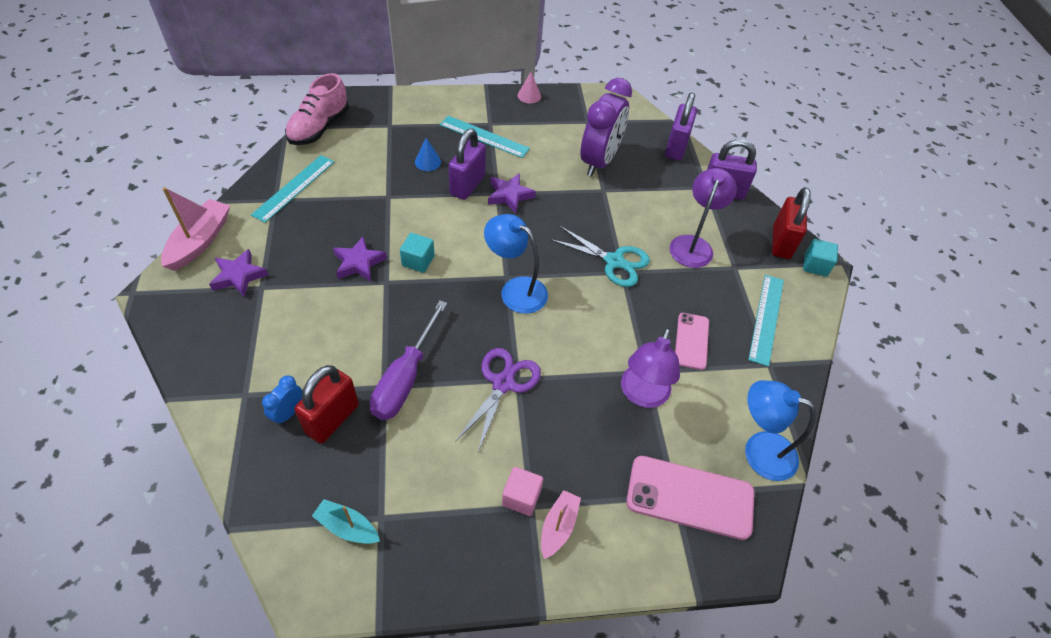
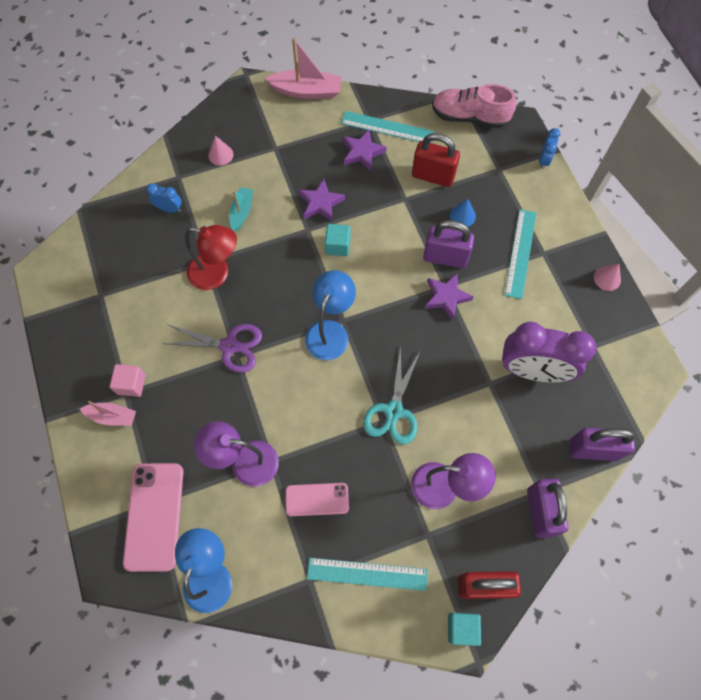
camera: 80 degrees right, 15 degrees up
purple star [209,249,268,297] -> purple star moved to [343,130,387,171]
red padlock [295,365,359,444] -> red padlock moved to [412,133,460,187]
turquoise boat [312,499,380,544] -> turquoise boat moved to [229,187,253,231]
purple screwdriver [370,300,447,420] -> red lamp [185,225,237,290]
none -> pink cone [208,136,233,166]
none -> blue clock [539,128,560,169]

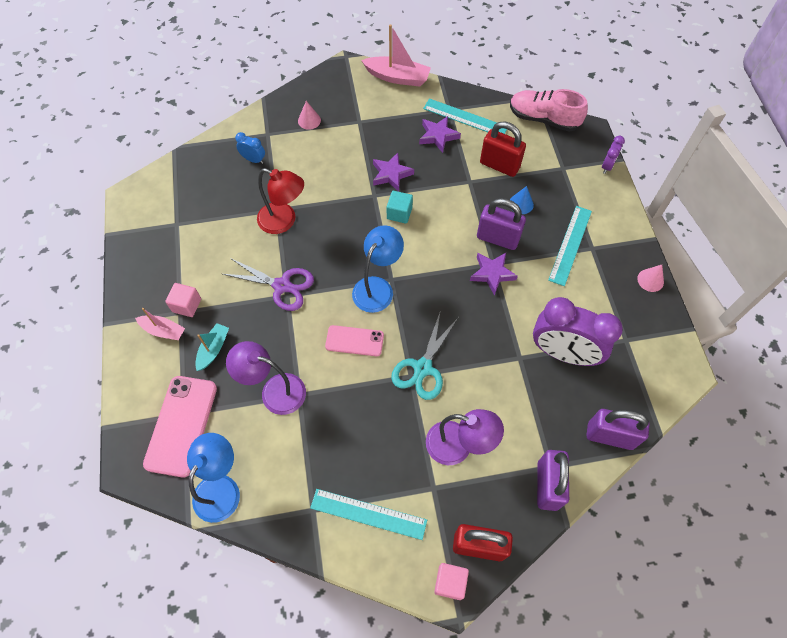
camera: 10 degrees right, 5 degrees down
turquoise boat [229,187,253,231] -> turquoise boat moved to [195,323,229,371]
pink phone [285,483,349,516] -> pink phone moved to [325,325,384,356]
turquoise cube [448,613,481,646] -> pink cube [434,563,469,600]
blue clock [539,128,560,169] -> purple clock [602,136,625,174]

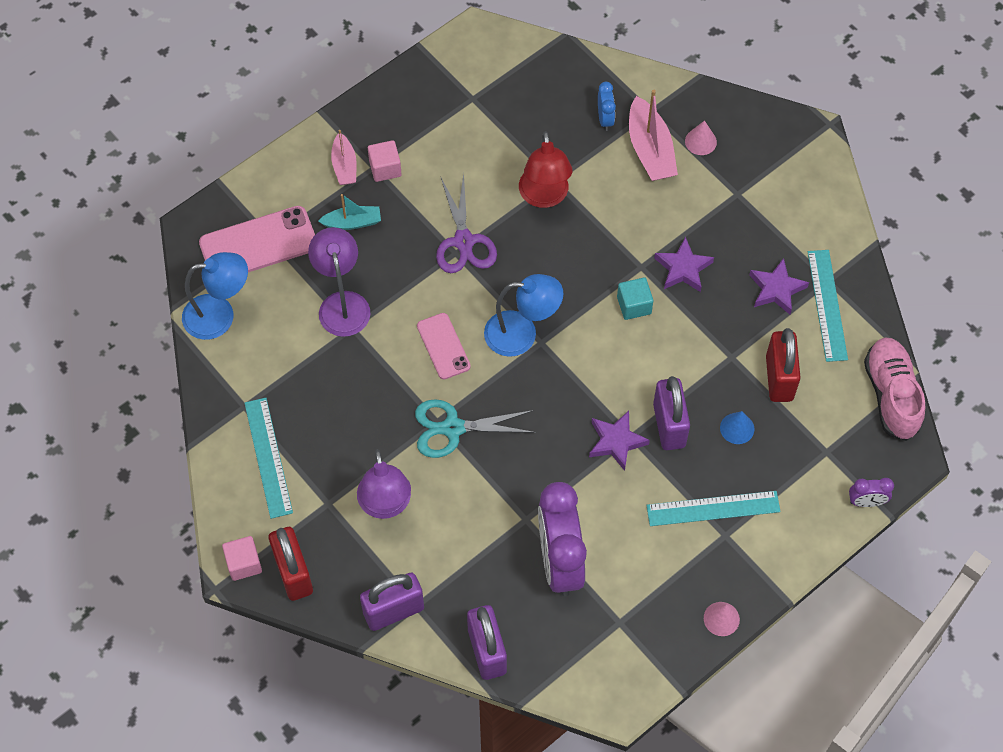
camera: 60 degrees right, 0 degrees up
pink boat [361,24,431,86] -> pink boat moved to [629,90,678,181]

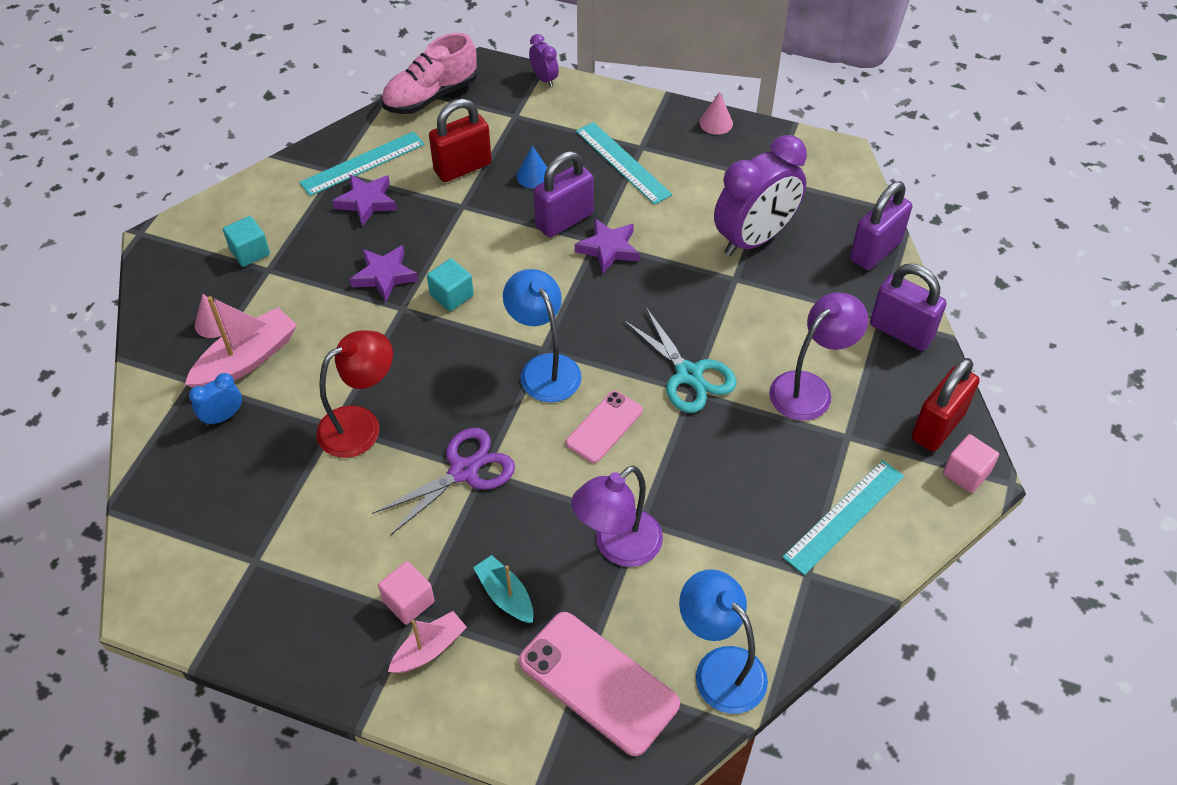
camera: 120 degrees left, 10 degrees down
none -> turquoise cube [223,216,270,267]

